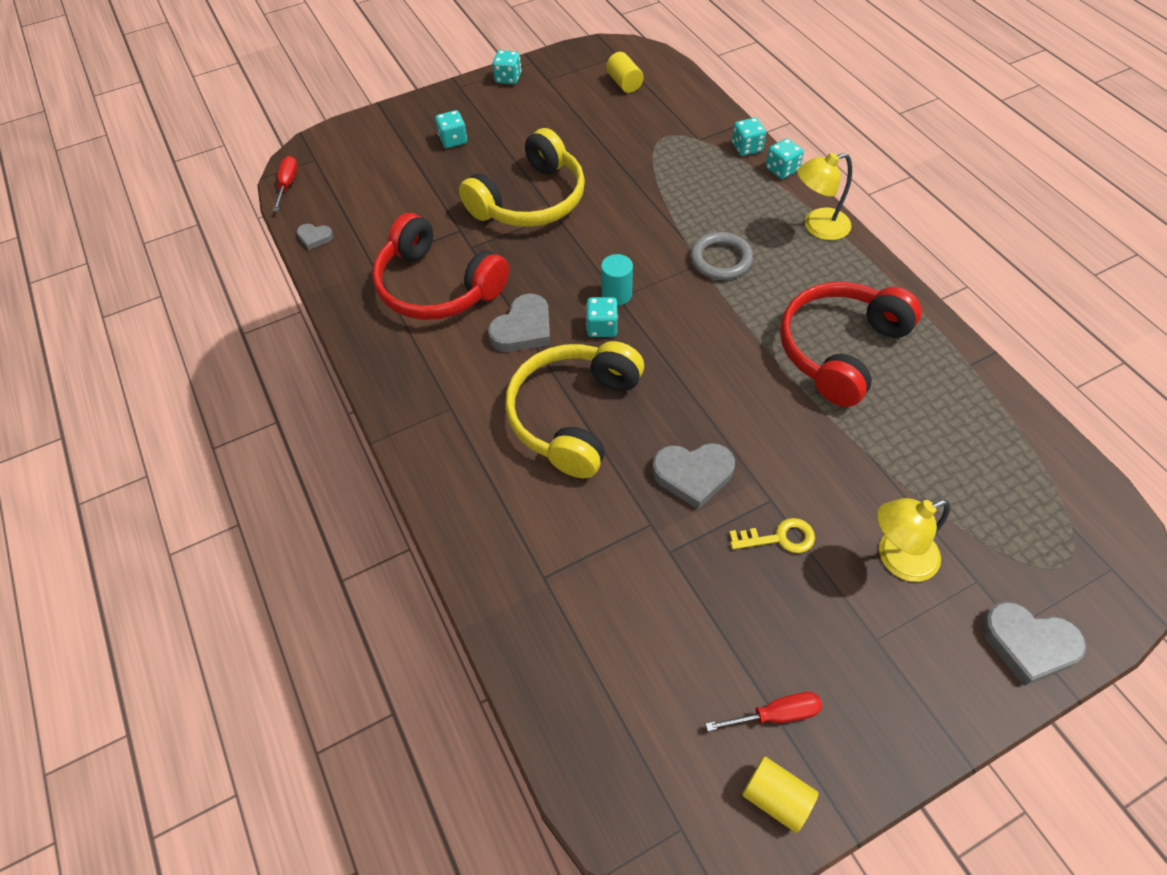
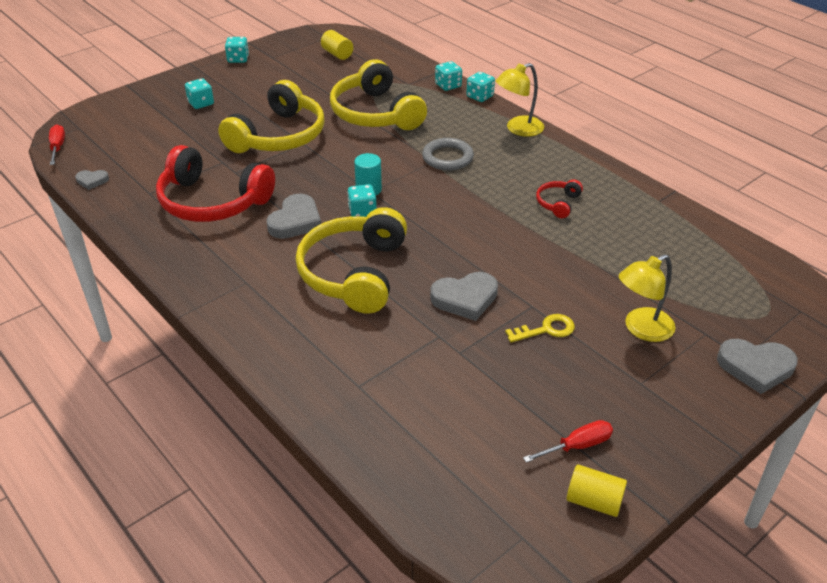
camera: 15 degrees left, 15 degrees down
red headphones [780,282,922,407] -> red headphones [536,180,583,218], size x0.44
none -> yellow headphones [330,59,427,130]

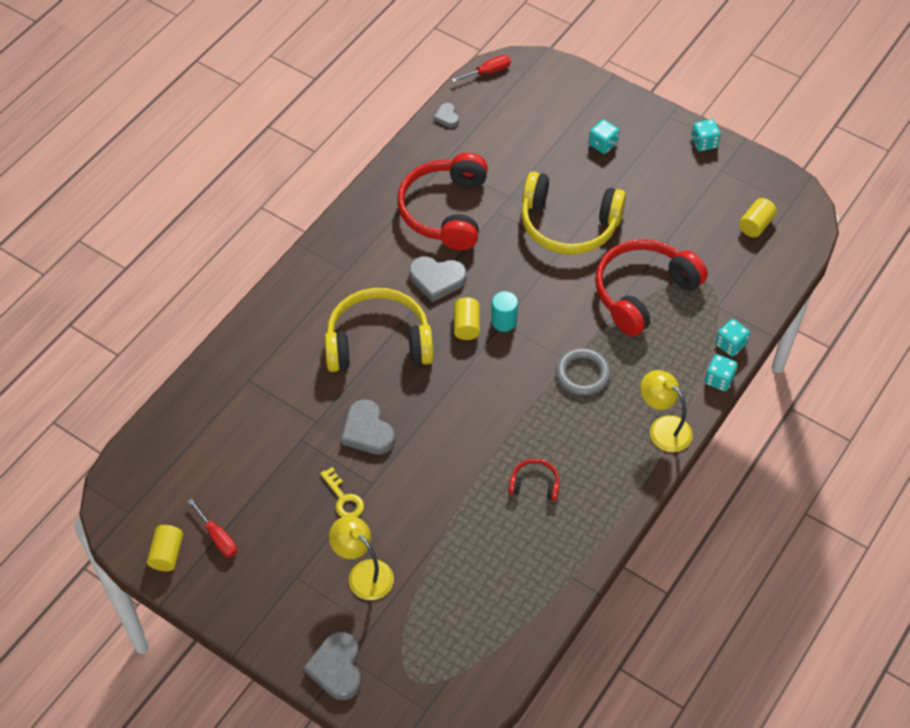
camera: 75 degrees right, 15 degrees up
yellow headphones [330,59,427,130] -> red headphones [595,239,708,336]
turquoise dice [347,184,377,217] -> yellow cylinder [454,297,480,340]

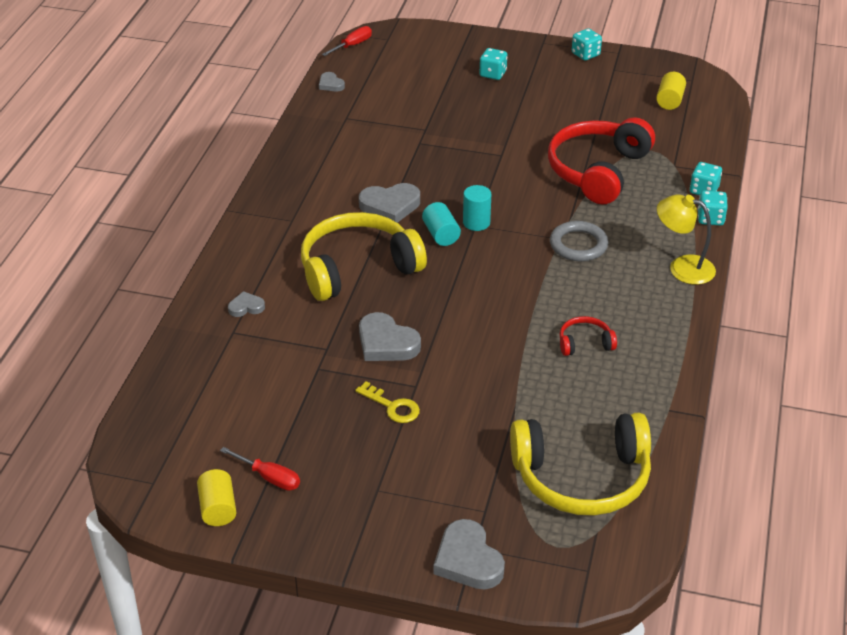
camera: 20 degrees left, 15 degrees down
yellow lamp [329,516,394,600] -> none
red headphones [397,153,488,250] -> none
yellow cylinder [454,297,480,340] -> turquoise cylinder [422,202,461,246]
yellow headphones [521,171,626,255] -> yellow headphones moved to [510,413,651,516]
none -> grey heart [228,291,265,317]

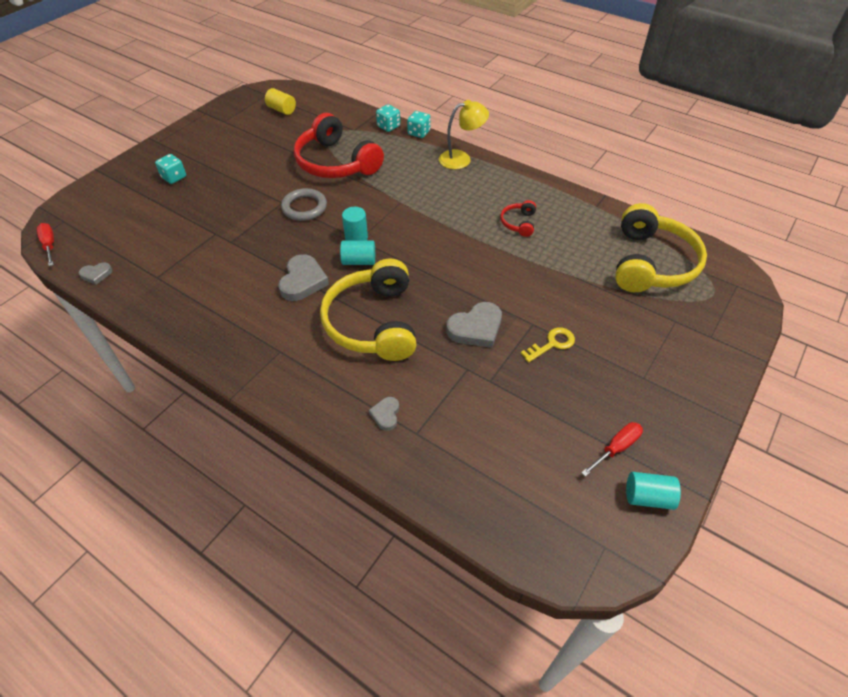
camera: 70 degrees left, 10 degrees up
yellow cylinder [197,469,237,526] -> turquoise cylinder [626,472,681,510]
grey heart [434,519,505,589] -> none
grey ring [550,221,608,261] -> grey ring moved to [281,188,327,221]
turquoise dice [572,28,602,61] -> none
yellow lamp [657,195,716,285] -> yellow lamp turned 150 degrees counterclockwise [439,100,489,169]

